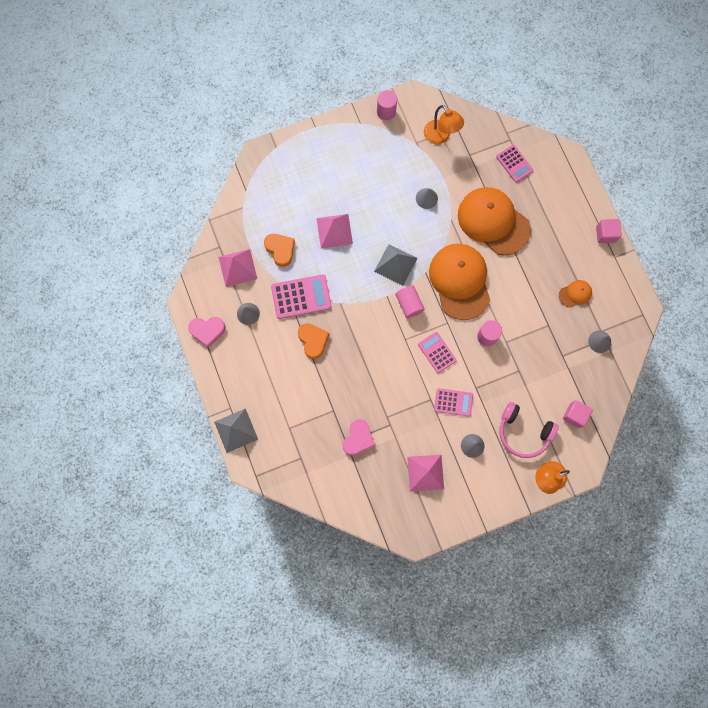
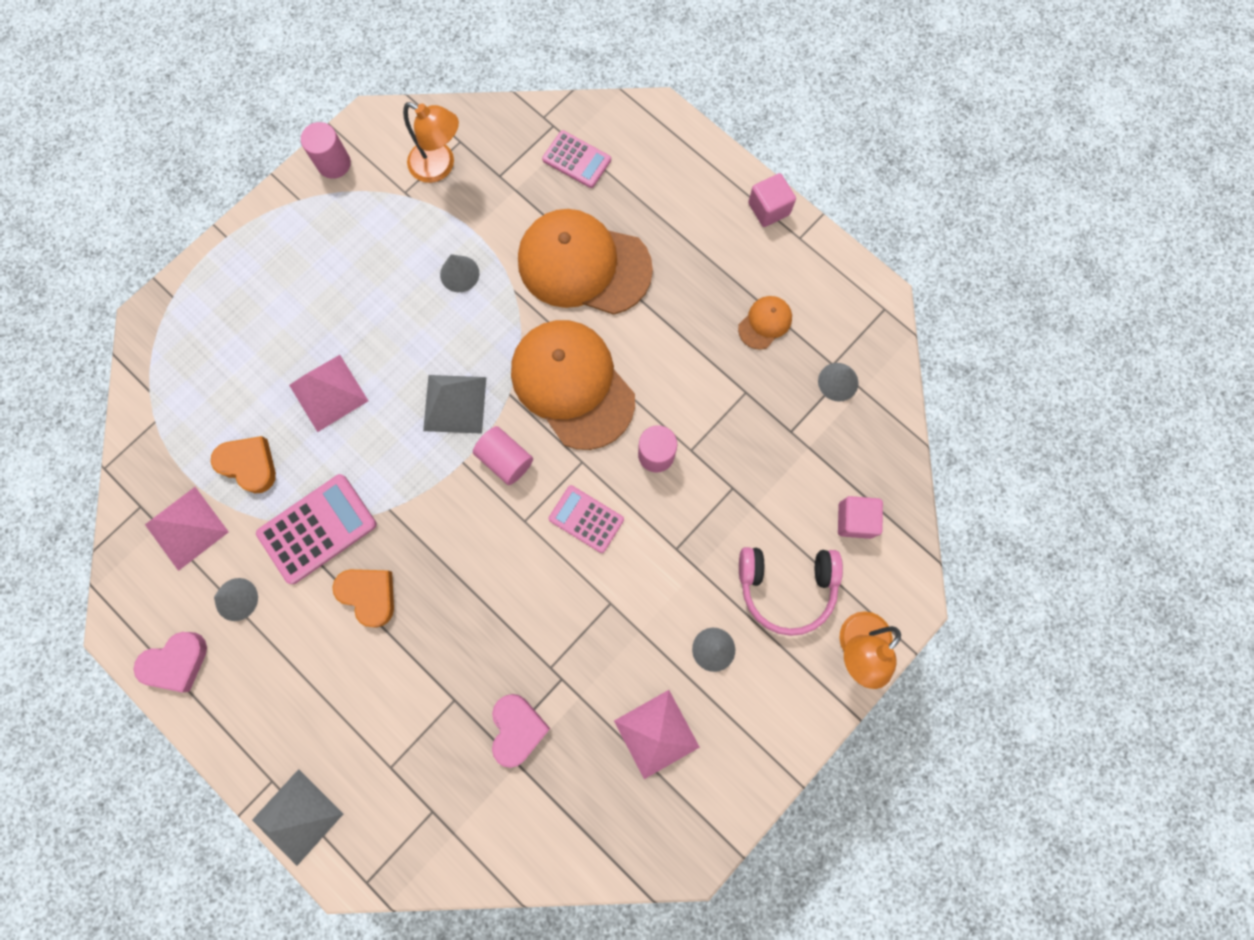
camera: 25 degrees left, 0 degrees up
pink calculator [434,388,473,417] -> none

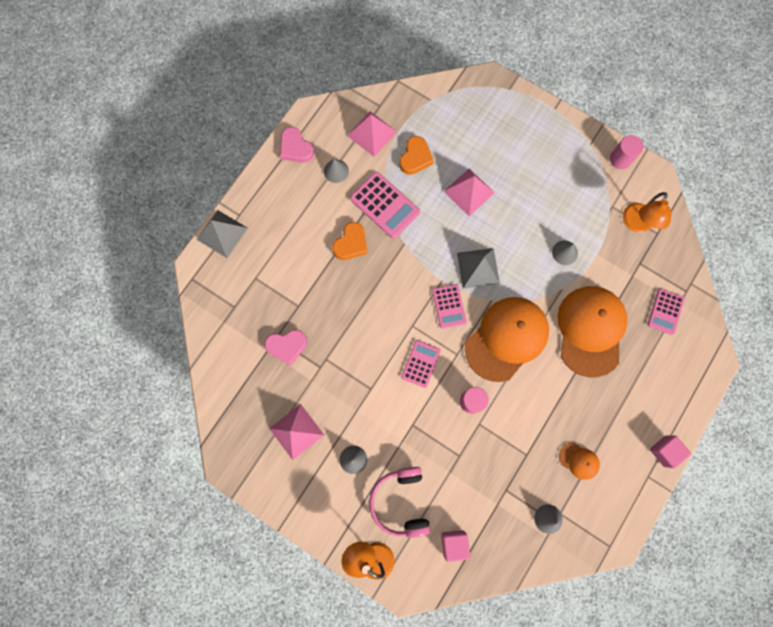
camera: 80 degrees right, 0 degrees up
pink cylinder [473,426,533,485] -> pink calculator [432,284,467,329]

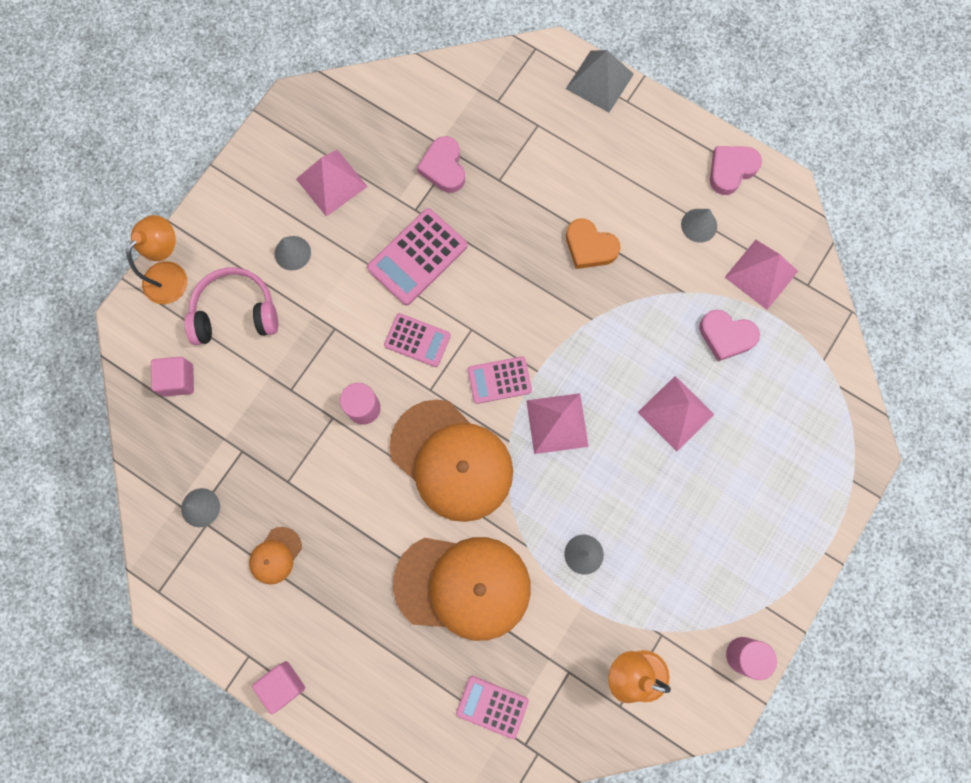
camera: 90 degrees right, 0 degrees up
pink calculator [350,172,420,239] -> pink calculator moved to [367,208,467,305]
orange heart [399,136,434,175] -> pink heart [699,310,760,361]
grey pyramid [457,248,500,289] -> pink pyramid [526,393,589,454]

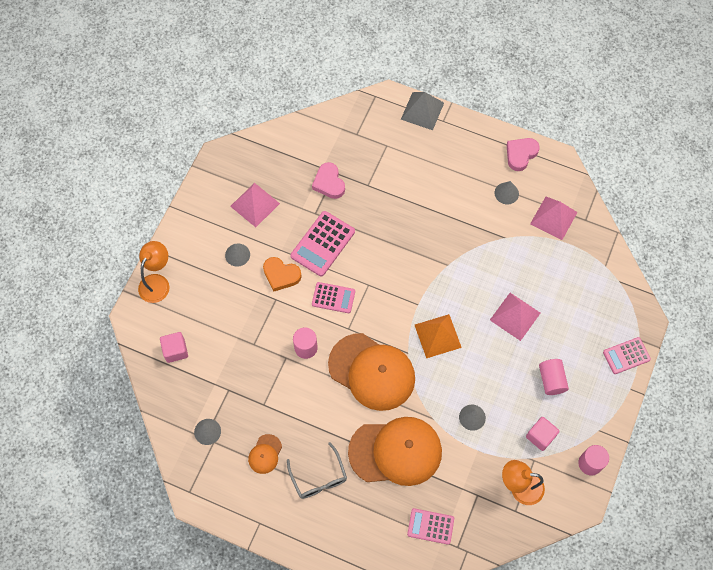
camera: 10 degrees left, 10 degrees down
pink headphones [184,267,278,345] -> none
pink cube [252,661,305,714] -> pink cube moved to [526,417,560,451]
pink calculator [468,356,532,404] -> pink calculator moved to [603,337,651,374]
pink pyramid [526,393,589,454] -> orange pyramid [415,314,462,358]
orange heart [566,219,620,269] -> orange heart moved to [263,257,302,292]
pink heart [699,310,760,361] -> none
none -> grey glasses [287,442,347,499]
none -> pink cylinder [539,359,569,395]

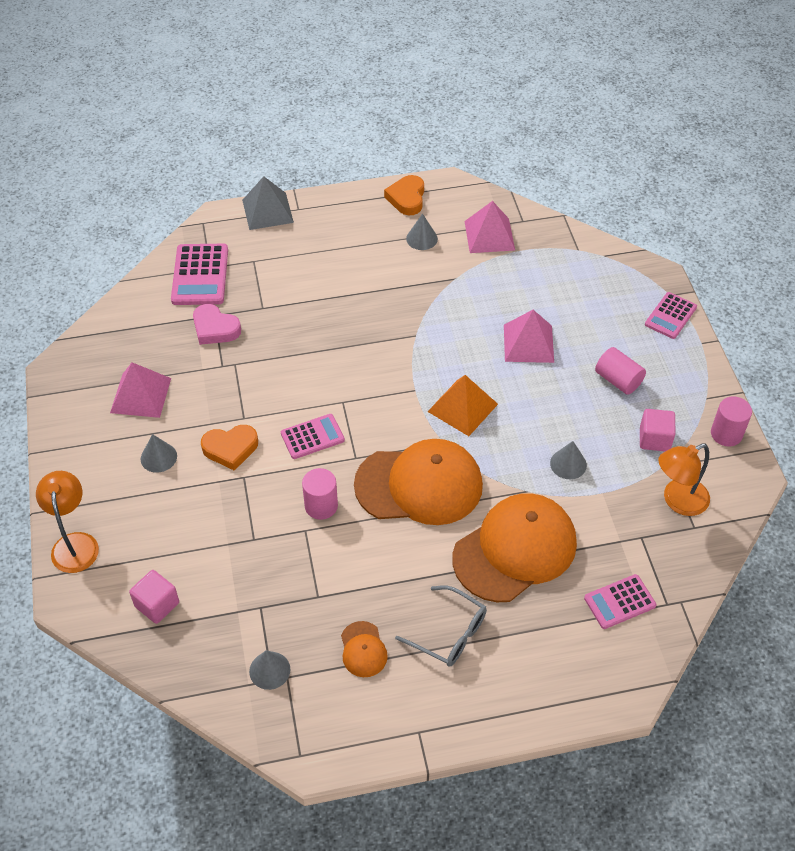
camera: 35 degrees left, 15 degrees down
pink calculator [290,211,355,277] -> pink calculator moved to [171,244,228,305]
pink heart [507,138,540,171] -> orange heart [384,175,424,215]

